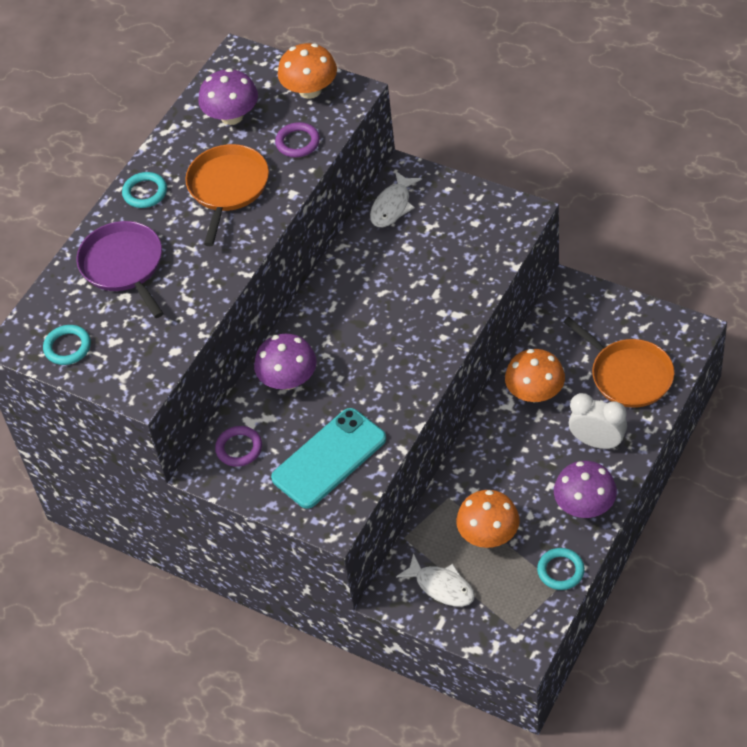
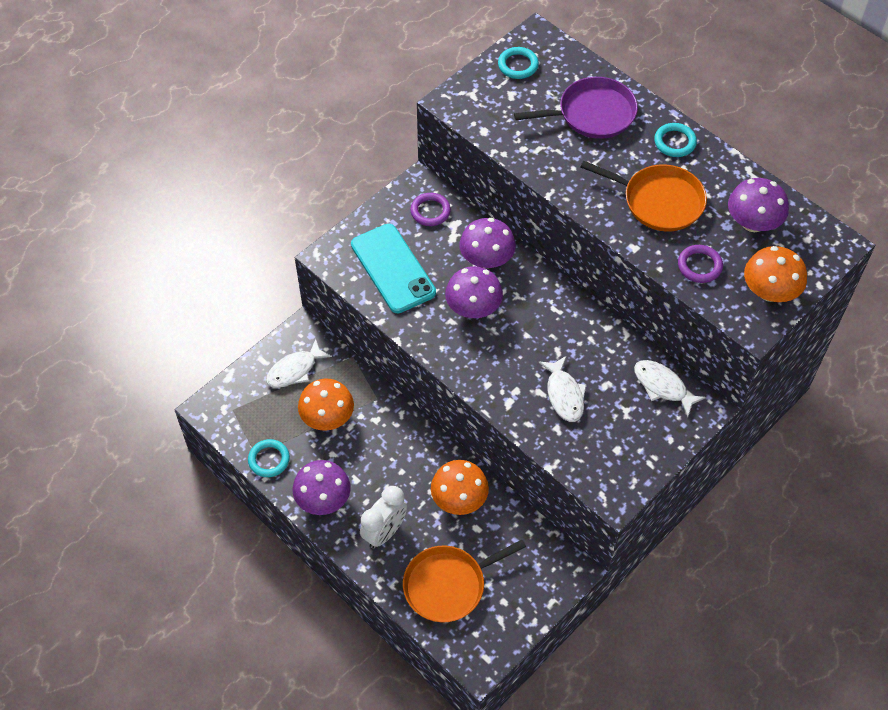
camera: 100 degrees right, 5 degrees up
none -> purple mushroom [445,266,503,318]
none -> white fish [538,356,587,422]

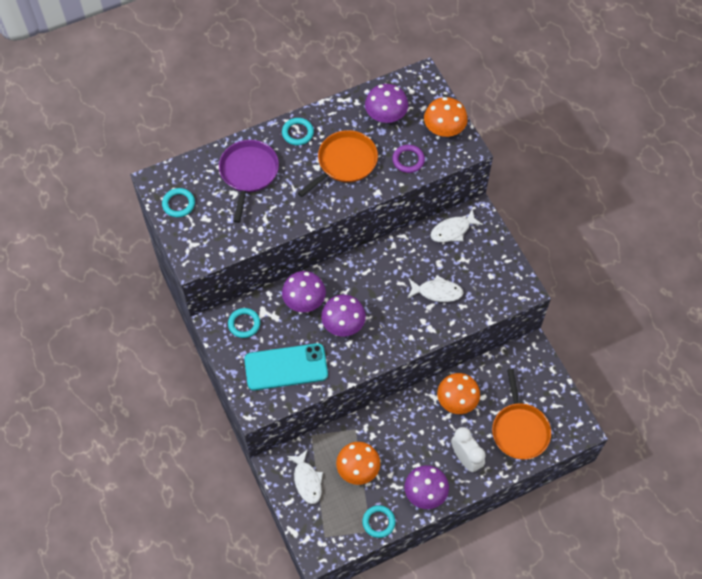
camera: 70 degrees left, 5 degrees up
purple ring [410,193,451,226] -> turquoise ring [228,308,260,338]

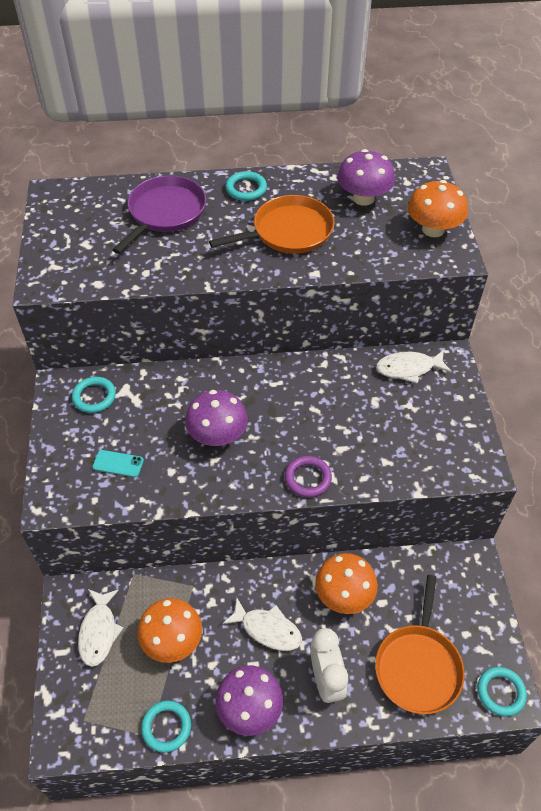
camera: 20 degrees right, 10 degrees down
turquoise ring [162,188,195,217] -> turquoise ring moved to [478,667,527,716]
turquoise phone [244,343,328,391] -> turquoise phone [93,450,144,477], size x0.42
purple mushroom [282,271,326,312] -> none
purple ring [392,145,425,173] -> purple ring moved to [285,456,332,497]
white fish [407,275,463,302] -> white fish moved to [222,597,302,651]

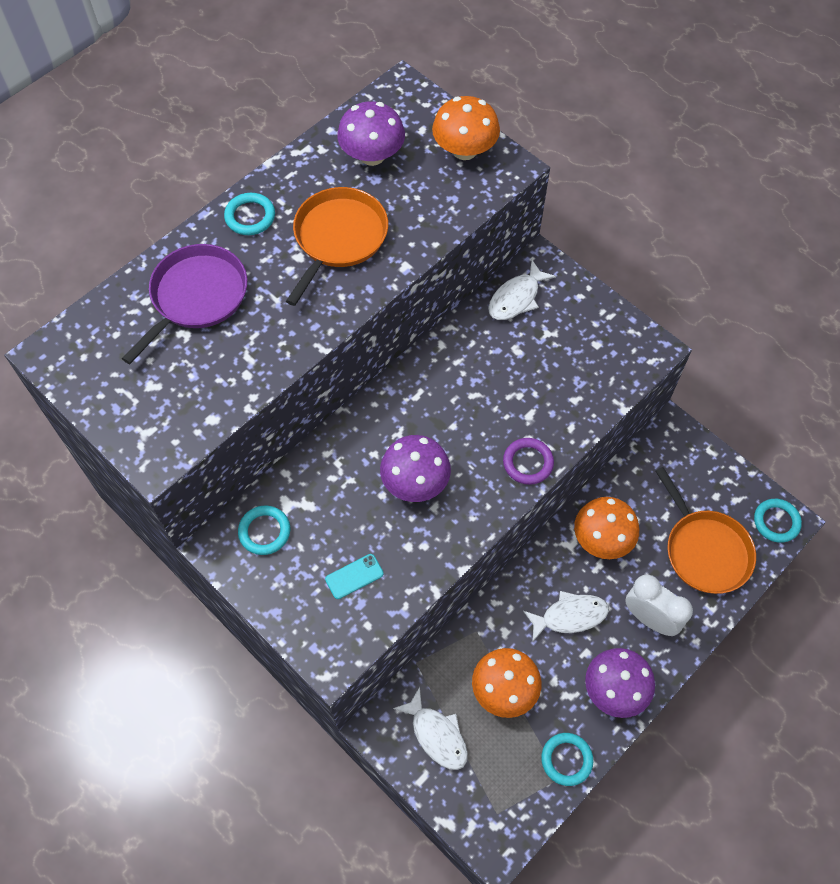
camera: 40 degrees left, 10 degrees up
purple pan [113,175,206,254] -> purple pan turned 45 degrees clockwise [122,244,247,364]

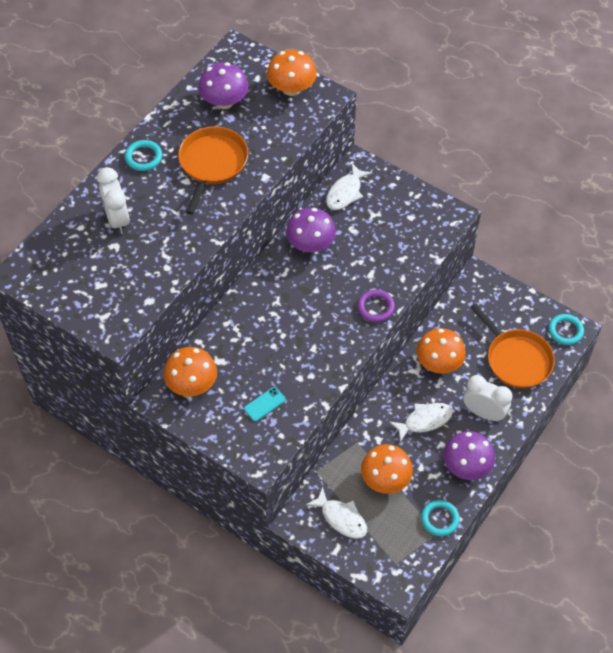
camera: 10 degrees left, 5 degrees down
purple pan [122,244,247,364] -> white clock [97,167,130,234]
turquoise ring [238,506,290,555] -> orange mushroom [164,347,217,396]
purple mushroom [380,435,451,502] -> purple mushroom moved to [286,208,336,252]

